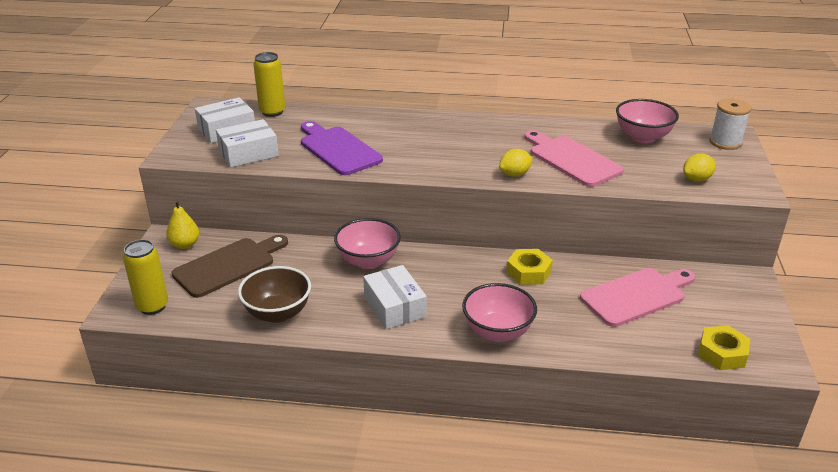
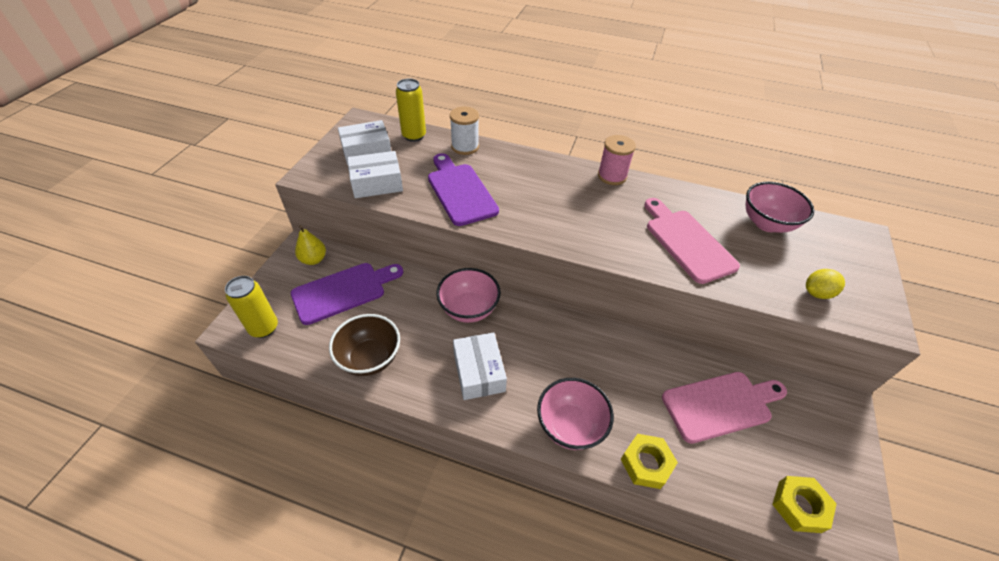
camera: 10 degrees right, 15 degrees up
brown cutting board [172,235,288,298] -> purple cutting board [291,263,403,325]
yellow lemon [499,149,533,177] -> none
yellow nut [506,249,553,285] -> yellow nut moved to [621,434,678,489]
white spool [710,99,751,150] -> white spool moved to [450,107,479,155]
none -> pink spool [598,135,636,185]

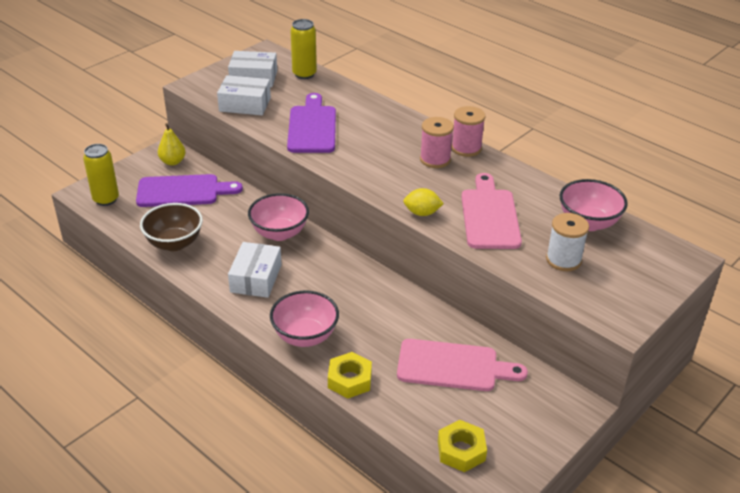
camera: 25 degrees right, 10 degrees down
white spool [450,107,479,155] -> white spool moved to [546,213,589,271]
yellow lemon [806,269,845,299] -> yellow lemon moved to [403,188,444,216]
none -> pink spool [420,117,454,168]

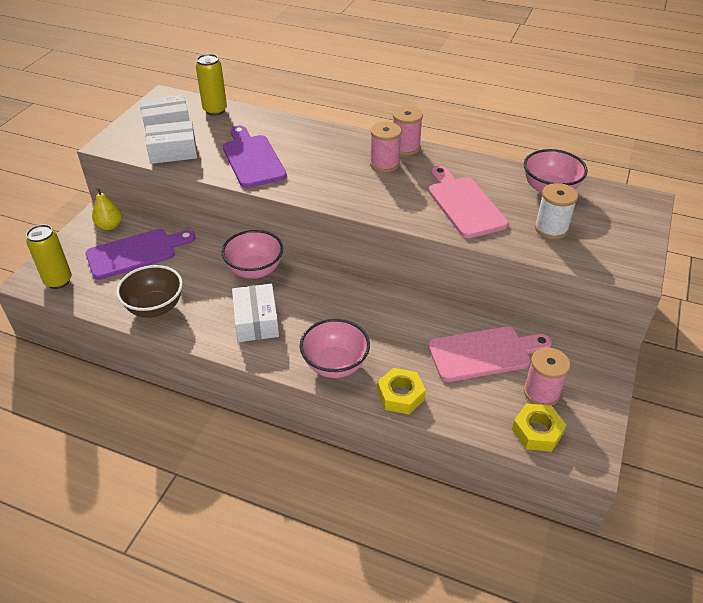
camera: 20 degrees left, 5 degrees up
yellow lemon [403,188,444,216] -> none
none -> pink spool [523,348,570,406]

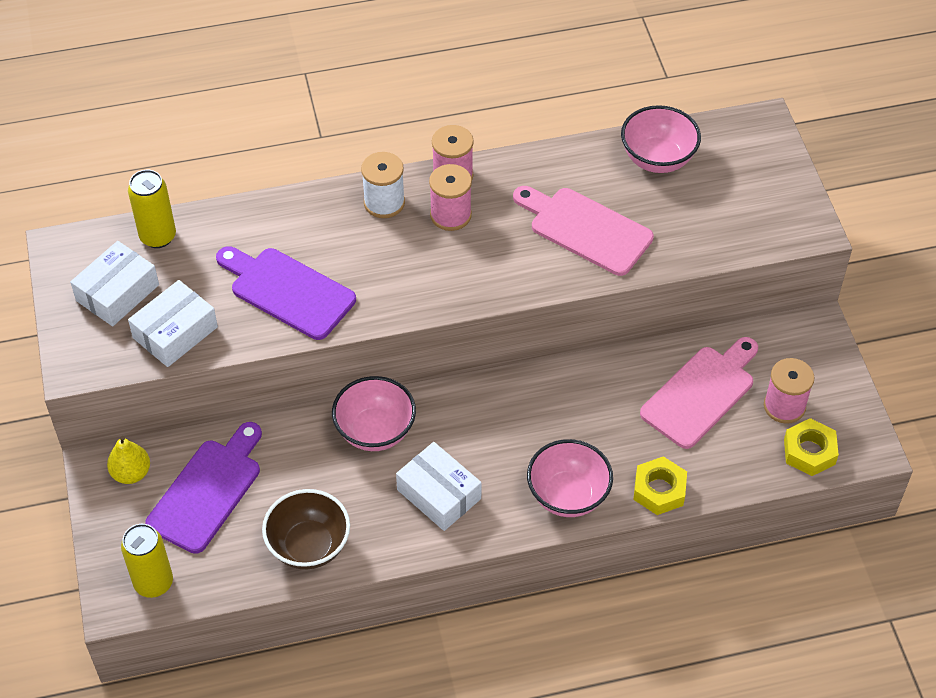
camera: 35 degrees left, 10 degrees up
white spool [535,183,578,239] -> white spool moved to [361,152,405,218]

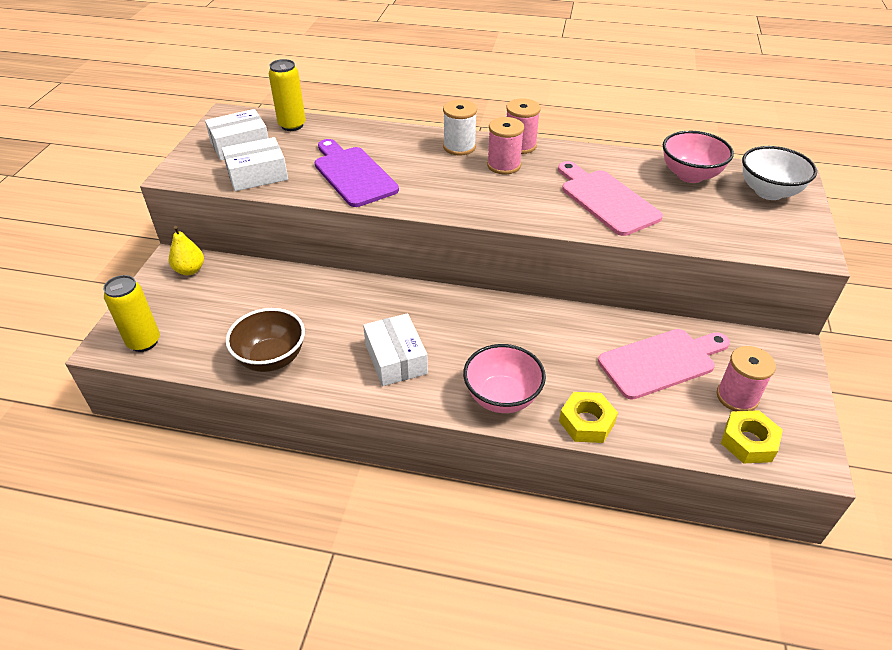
camera: 25 degrees right, 10 degrees down
purple cutting board [146,422,262,554] -> none
pink bowl [332,376,416,451] -> none
none -> white bowl [742,146,817,200]

